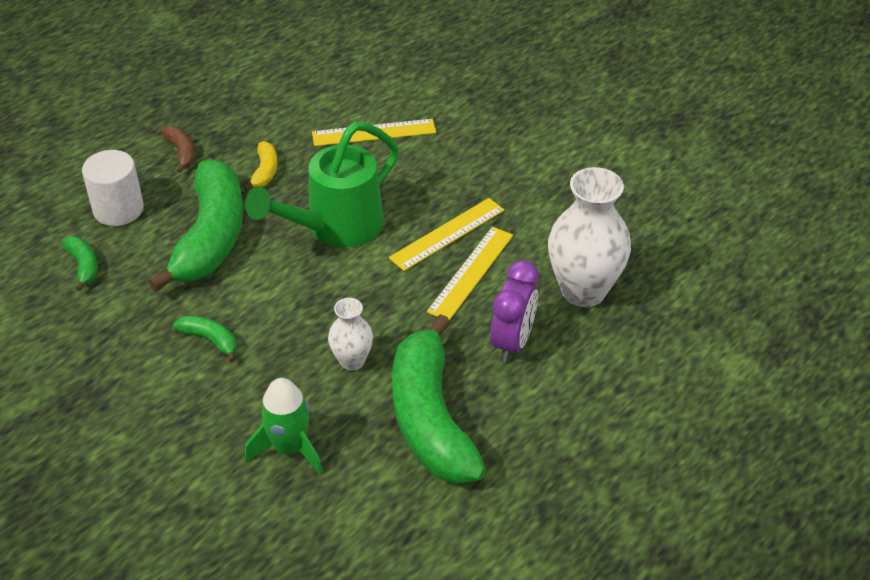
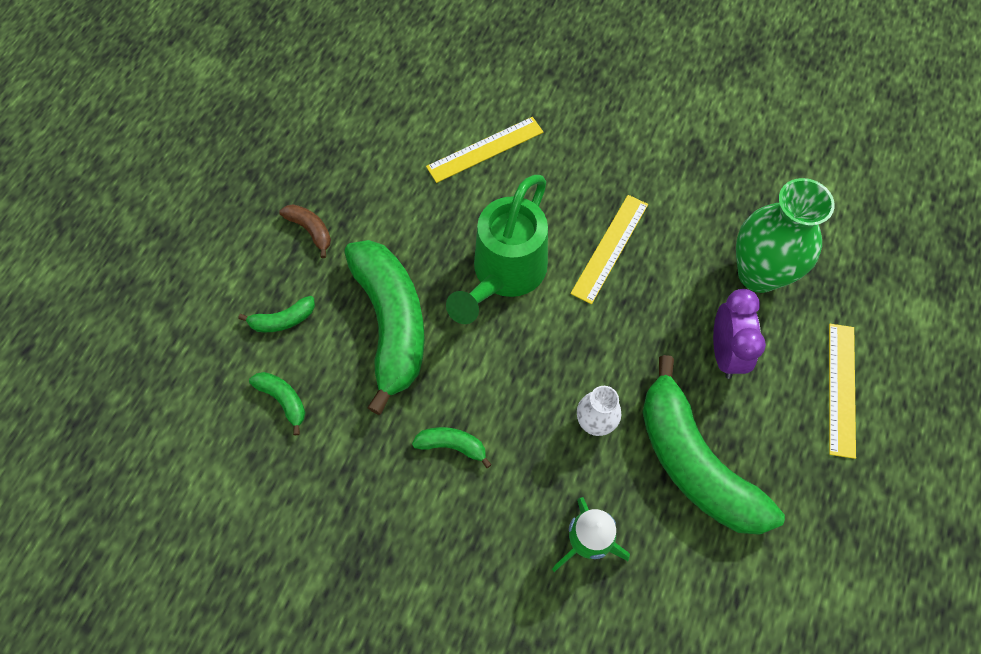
camera: 20 degrees left, 20 degrees up
white cylinder [82,150,144,226] -> green banana [238,296,315,332]
yellow banana [244,141,278,191] -> none
yellow ruler [427,227,513,320] -> yellow ruler moved to [829,324,856,459]
white vase [548,167,631,307] -> green vase [736,178,835,293]

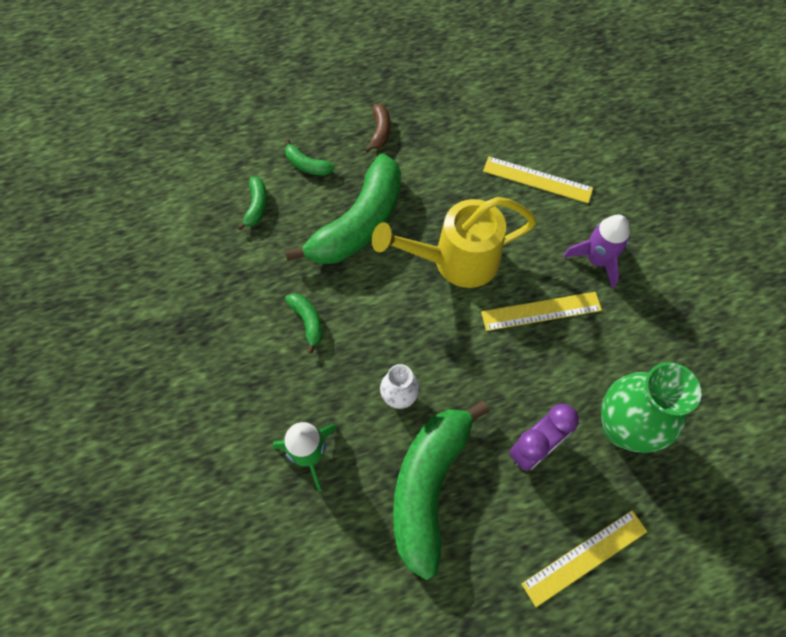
camera: 50 degrees right, 0 degrees up
green watering can [446,175,548,324] -> yellow watering can [372,197,537,288]
none -> purple rocket [563,215,630,289]

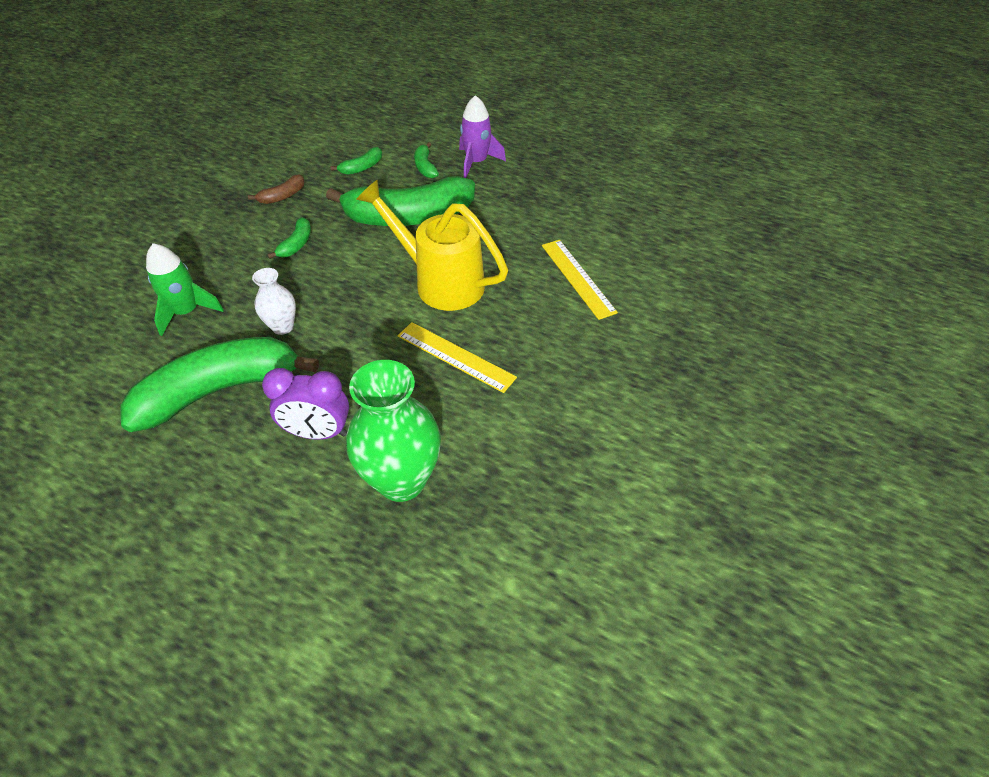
camera: 45 degrees right, 15 degrees down
brown banana [365,104,390,153] -> brown banana moved to [248,175,305,204]
yellow ruler [522,510,647,607] -> none
purple rocket [563,215,630,289] -> purple rocket moved to [459,95,506,178]

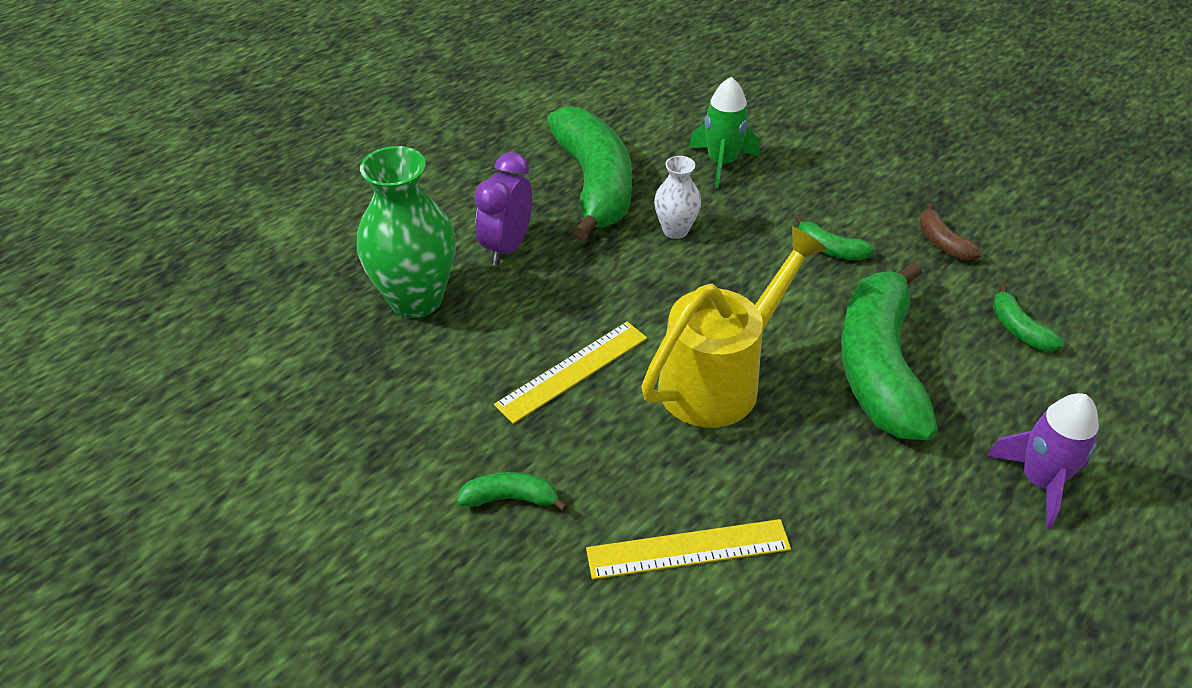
camera: 105 degrees right, 5 degrees down
green banana [414,142,439,178] -> green banana moved to [457,472,568,511]

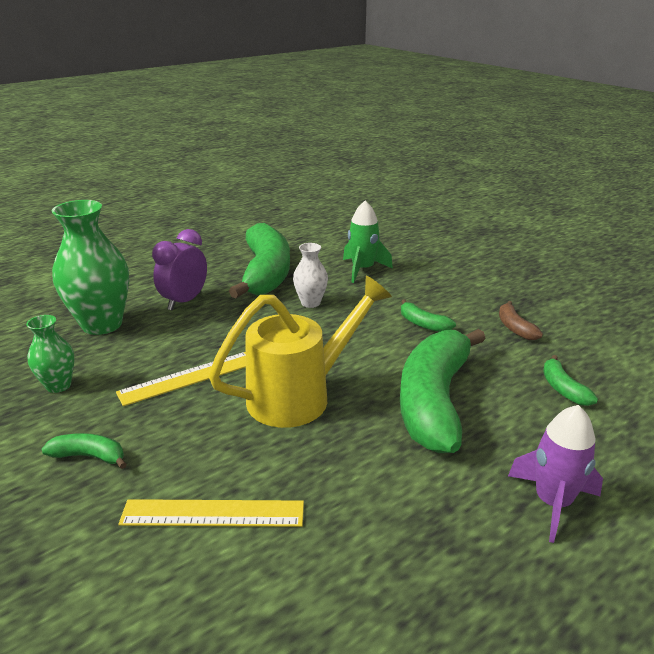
camera: 10 degrees right, 15 degrees down
none -> green vase [26,315,75,393]

